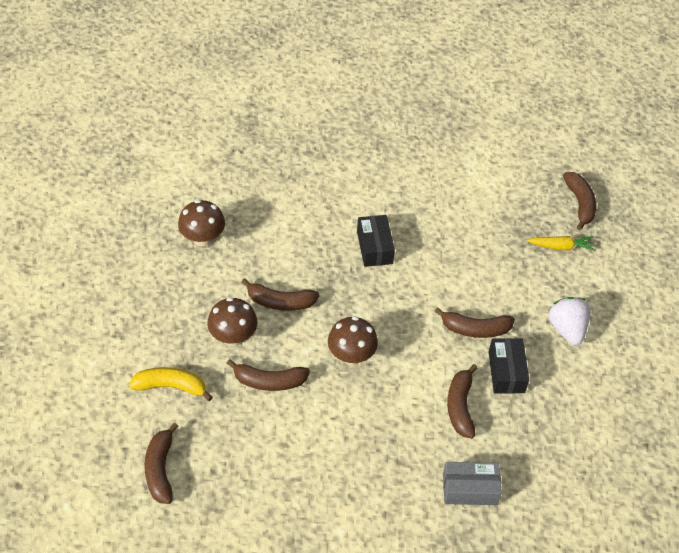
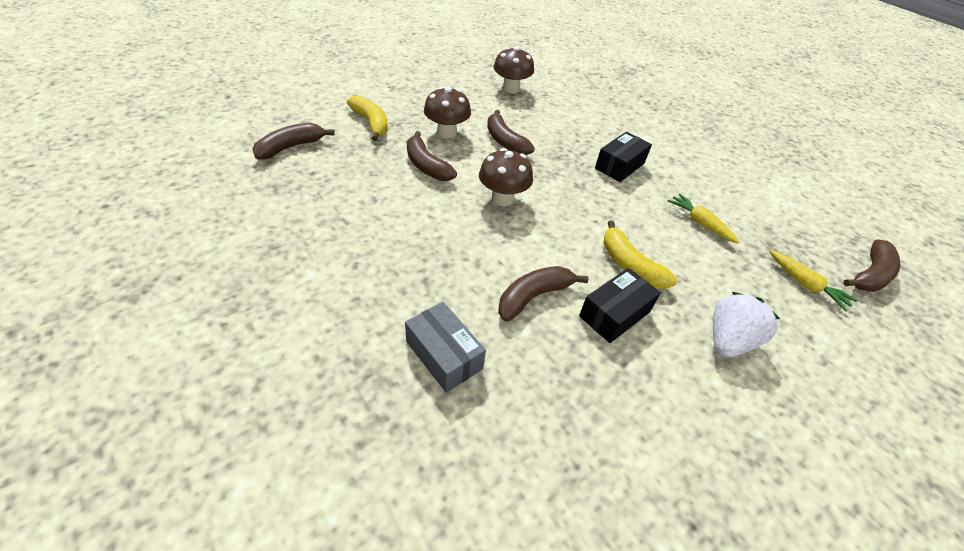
camera: 50 degrees right, 5 degrees down
brown banana [435,307,515,338] -> yellow banana [603,220,678,289]
none -> yellow carrot [668,194,739,243]

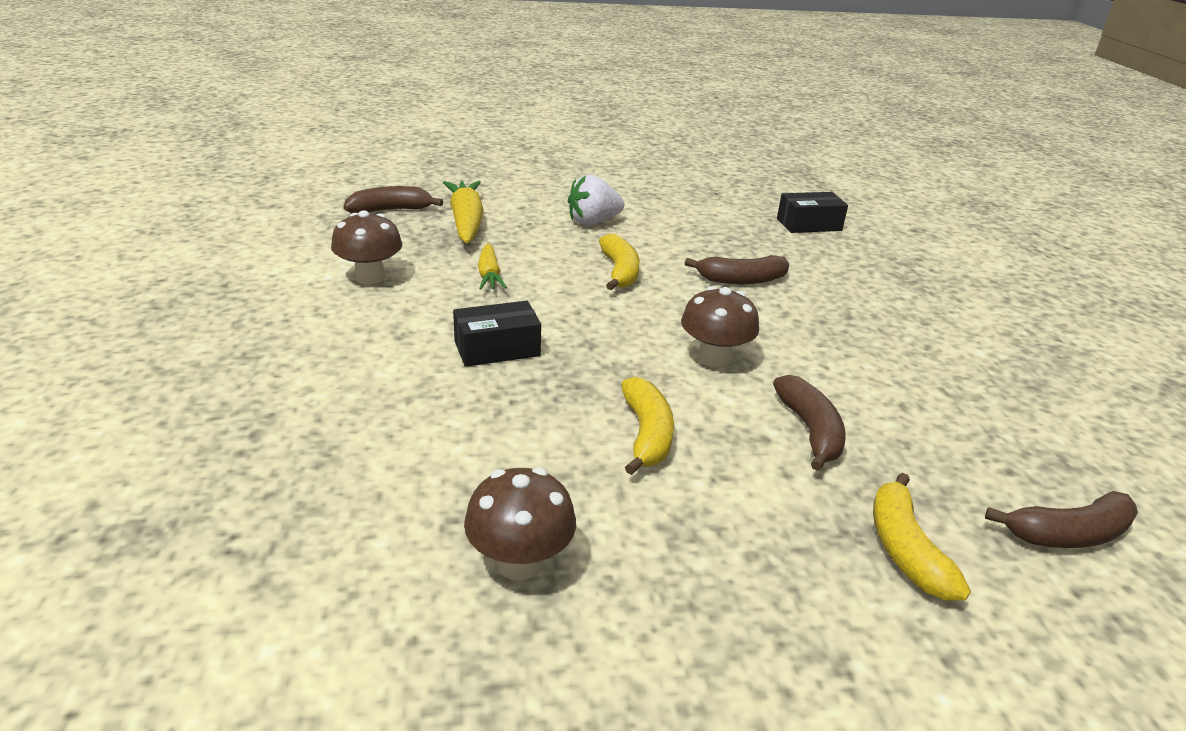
camera: 150 degrees left, 15 degrees down
grey box [405,302,486,393] -> none
brown mushroom [424,87,471,139] -> brown mushroom moved to [331,210,402,284]
brown banana [487,110,535,155] -> yellow banana [621,377,674,475]
black box [579,268,661,343] -> black box moved to [777,192,848,233]
yellow carrot [769,250,857,312] -> yellow carrot [443,181,484,243], size x1.71

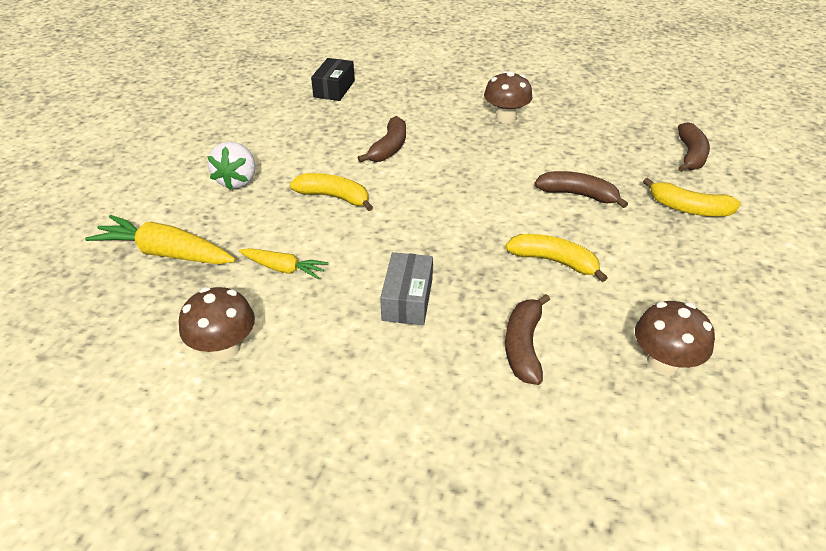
camera: 60 degrees left, 10 degrees up
brown banana [344,186,443,213] -> brown banana moved to [505,294,550,385]
black box [453,301,541,367] -> grey box [380,252,433,325]
brown mushroom [681,286,759,368] -> brown mushroom moved to [484,71,532,124]

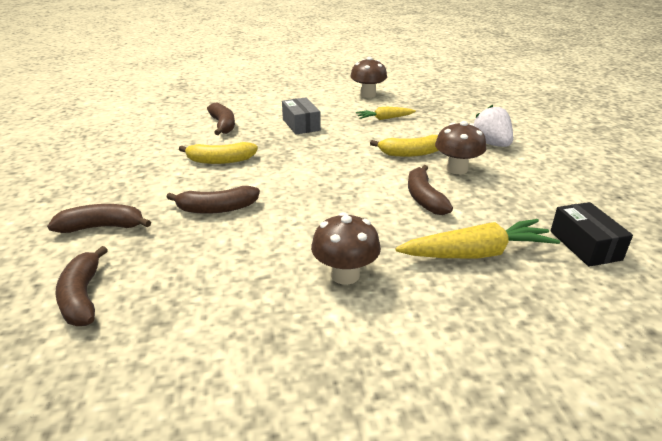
camera: 150 degrees right, 10 degrees down
yellow carrot [85,215,236,264] -> yellow carrot moved to [395,219,560,259]
brown mushroom [635,301,715,375] -> brown mushroom moved to [435,121,486,174]
yellow banana [643,178,741,216] -> brown banana [47,204,151,233]

